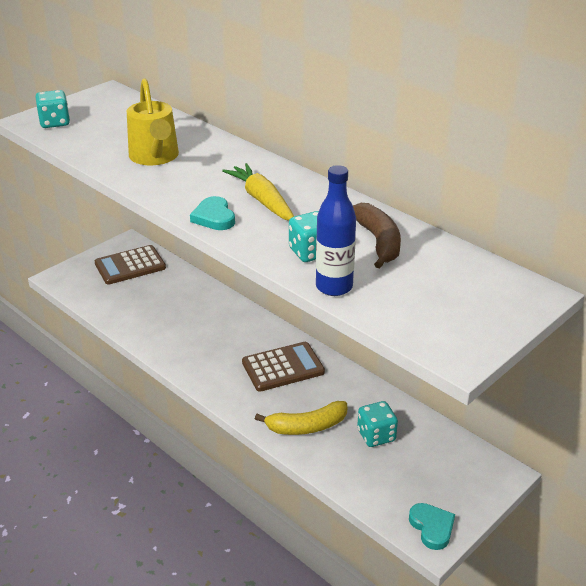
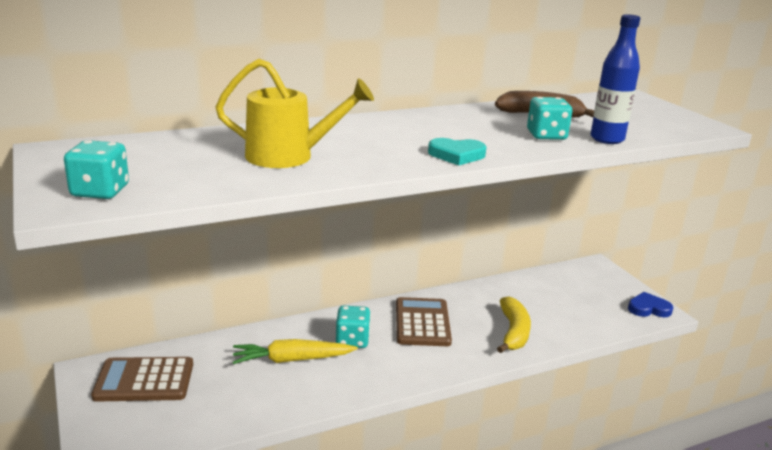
camera: 70 degrees left, 10 degrees down
brown calculator [95,245,166,285] -> brown calculator turned 90 degrees clockwise [91,357,193,402]
yellow carrot [222,163,294,221] -> yellow carrot moved to [233,339,358,364]
turquoise dice [357,401,398,447] -> turquoise dice moved to [336,306,371,348]
turquoise heart [409,503,455,550] -> blue heart [628,292,673,317]

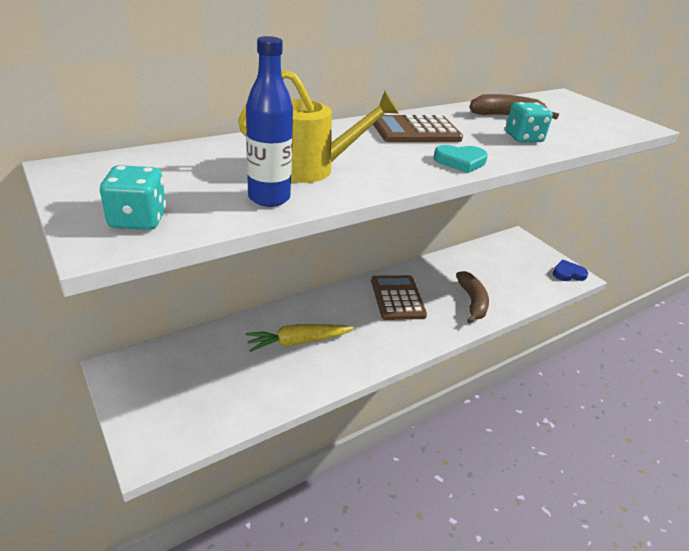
camera: 10 degrees left, 10 degrees up
brown calculator [91,357,193,402] -> brown calculator moved to [373,115,463,142]
turquoise dice [336,306,371,348] -> none
yellow banana [497,296,531,353] -> brown banana [456,271,489,323]
blue bottle [590,14,640,144] -> blue bottle moved to [246,36,293,207]

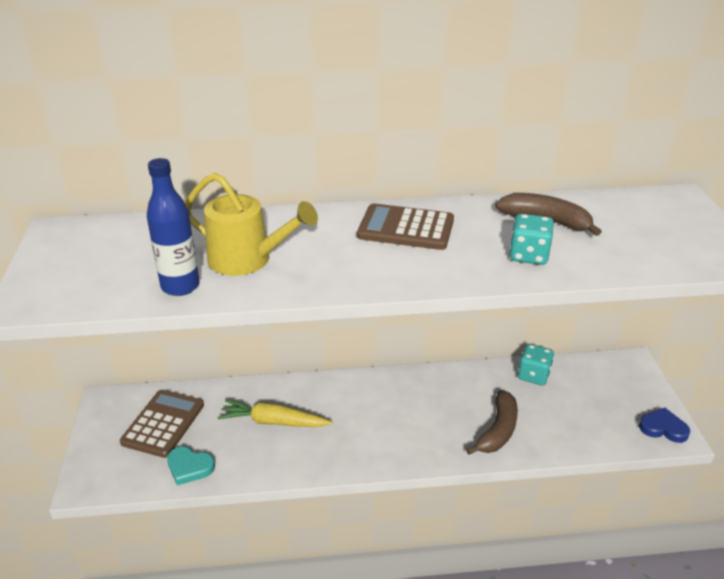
camera: 30 degrees right, 0 degrees up
turquoise dice [100,165,166,230] -> turquoise dice moved to [518,344,554,386]
brown calculator [371,275,427,320] -> brown calculator moved to [120,390,204,458]
turquoise heart [433,145,488,173] -> turquoise heart moved to [167,446,215,485]

